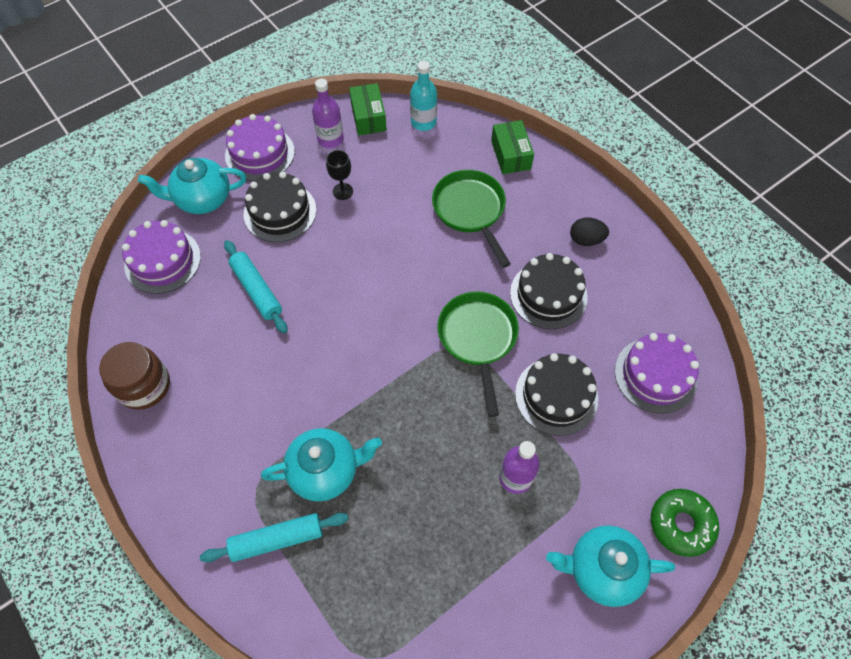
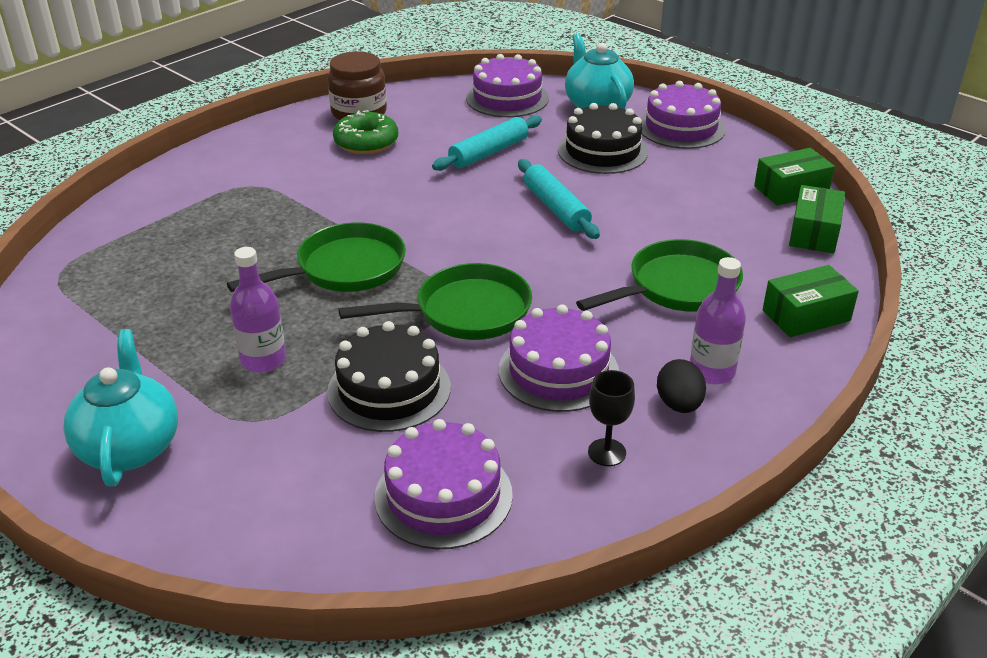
camera: 80 degrees right, 25 degrees down
turquoise rolling pin [200,513,348,562] -> turquoise rolling pin moved to [518,159,600,239]
turquoise teapot [261,428,382,502] -> none
purple bottle [312,79,344,148] -> purple bottle moved to [690,257,746,384]
black goblet [326,150,353,200] -> black goblet moved to [588,370,635,466]
turquoise bottle [410,61,437,131] -> green box [789,185,845,253]
black cake [510,253,588,329] -> purple cake [499,305,619,412]
green donut [651,489,719,557] -> green donut moved to [333,110,398,154]
none -> green pan [227,222,406,292]

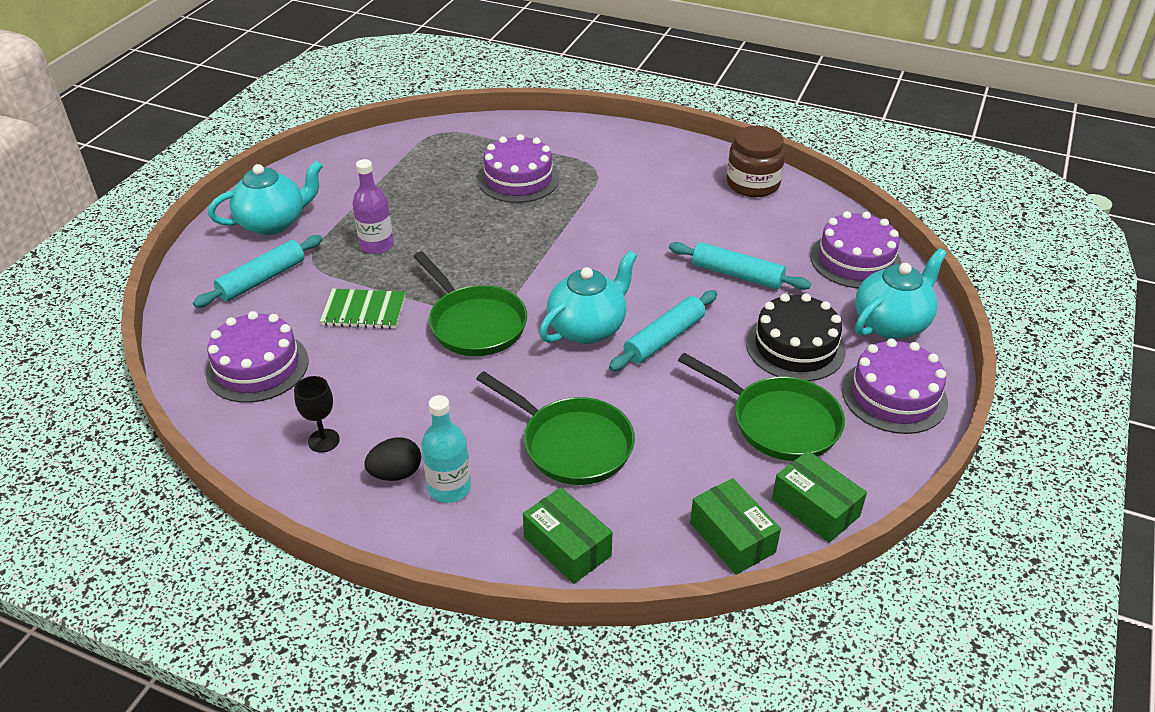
camera: 70 degrees right, 5 degrees up
green pan [227,222,406,292] -> green pan moved to [678,353,845,461]
black cake [327,321,451,432] -> green notebook [320,289,406,329]
green donut [333,110,398,154] -> none
purple cake [499,305,619,412] -> purple cake moved to [478,134,559,203]
purple bottle [690,257,746,384] -> turquoise bottle [421,395,471,503]
green box [789,185,845,253] -> green box turned 60 degrees clockwise [690,478,781,575]
none -> turquoise rolling pin [193,235,322,308]
none -> turquoise teapot [539,250,637,344]

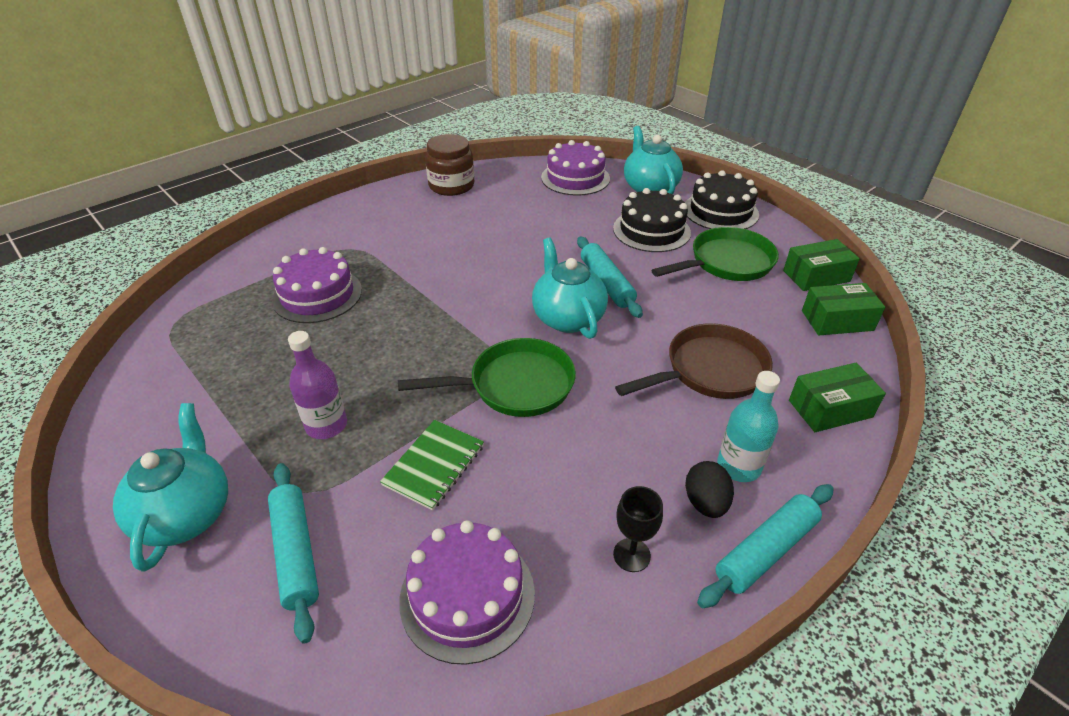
camera: 65 degrees left, 0 degrees up
green pan [476,371,635,485] -> brown pan [615,323,773,399]
turquoise rolling pin [669,242,811,290] -> turquoise rolling pin moved to [697,484,834,608]
purple cake [842,339,948,434] -> black cake [685,170,759,229]

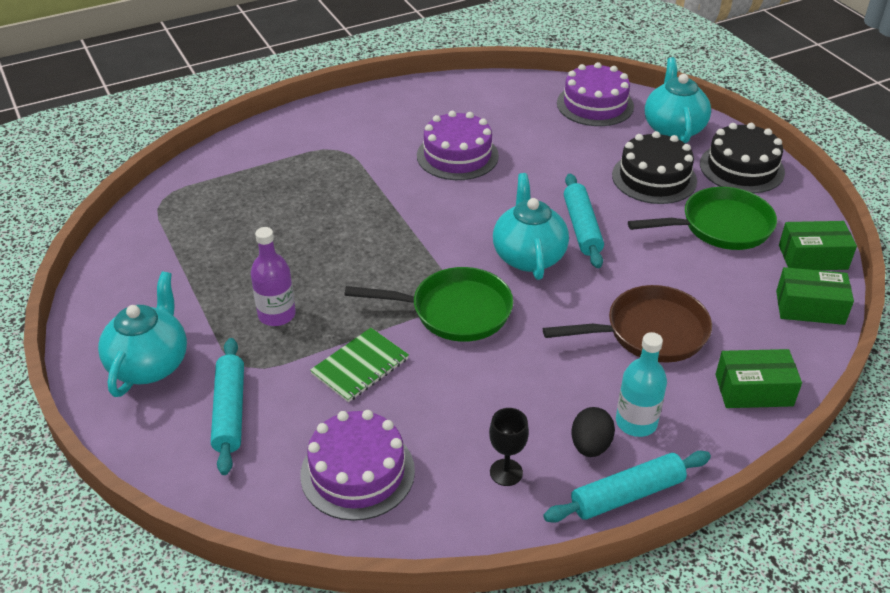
camera: 15 degrees right, 0 degrees up
purple cake [272,247,362,323] -> purple cake moved to [417,111,499,180]
brown jar [425,134,474,196] -> none

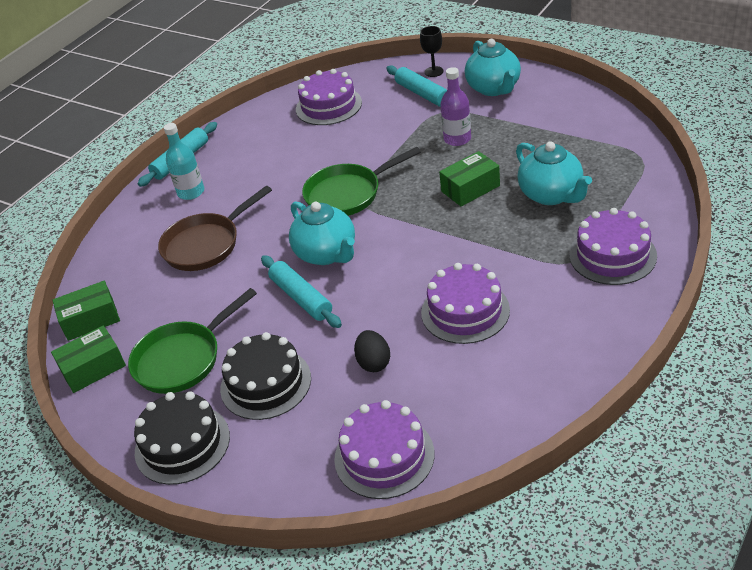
camera: 155 degrees right, 0 degrees up
green notebook [310,328,409,402] -> none
black goblet [489,408,529,486] -> black goblet moved to [420,26,444,77]
black egg [572,407,615,457] -> black egg moved to [354,330,390,372]
turquoise teapot [645,57,711,143] -> turquoise teapot moved to [516,141,592,205]
green box [715,349,802,408] -> green box moved to [439,151,500,207]
none -> purple cake [569,208,657,285]

